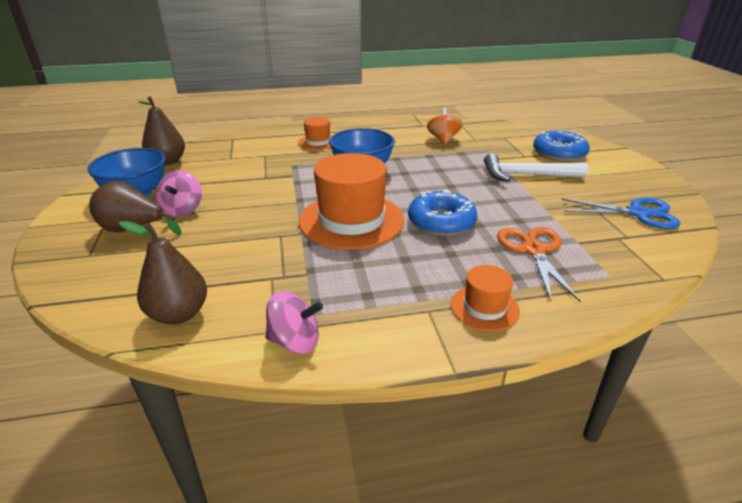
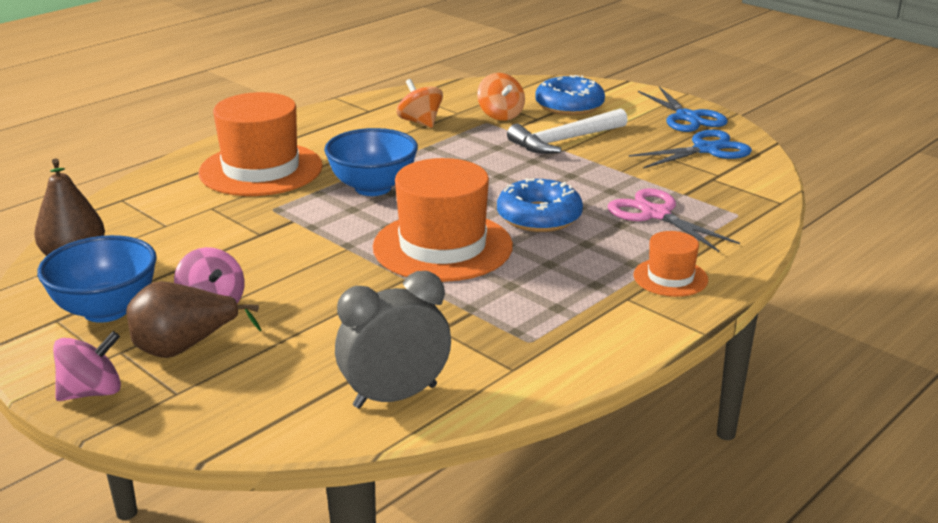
camera: 35 degrees left, 5 degrees down
brown pear [119,221,207,325] -> grey clock [335,271,451,409]
pink spinning top [266,291,323,354] -> pink spinning top moved to [53,331,121,401]
orange hat [298,117,332,150] -> orange hat [199,92,323,196], size x1.99
orange scissors [497,227,581,302] -> pink scissors [608,188,740,252]
none -> orange spinning top [477,73,525,121]
none -> blue scissors [638,86,728,132]

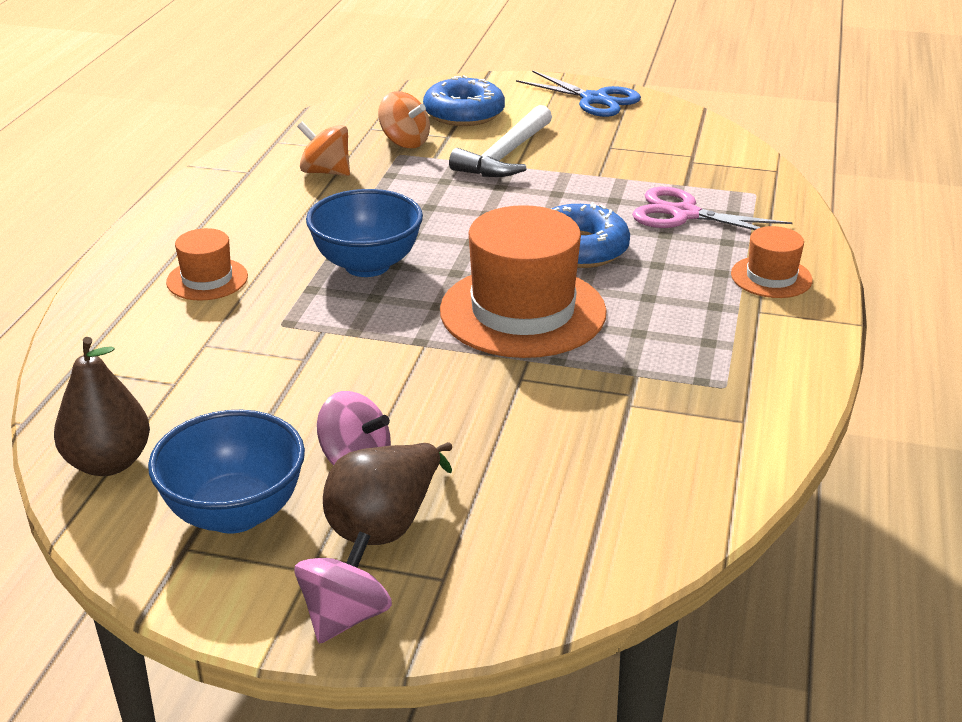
camera: 30 degrees left, 5 degrees up
orange hat [199,92,323,196] -> orange hat [166,228,248,301], size x0.50
grey clock [335,271,451,409] -> none
blue scissors [629,130,752,169] -> none

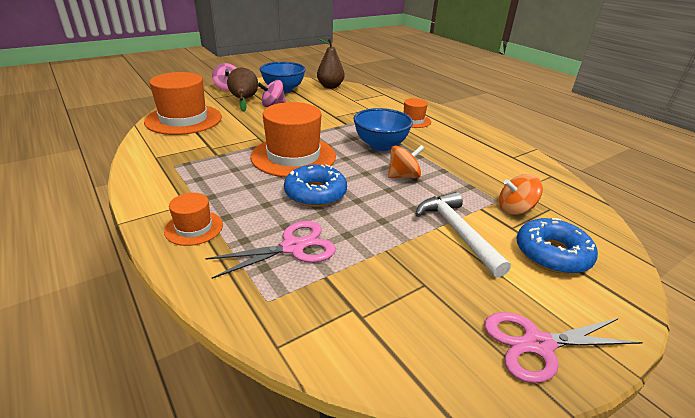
camera: 130 degrees right, 0 degrees up
orange spinning top [297,122,350,176] -> orange spinning top moved to [388,145,425,178]
blue scissors [516,70,641,117] -> pink scissors [484,312,643,383]
none -> orange hat [144,72,222,135]

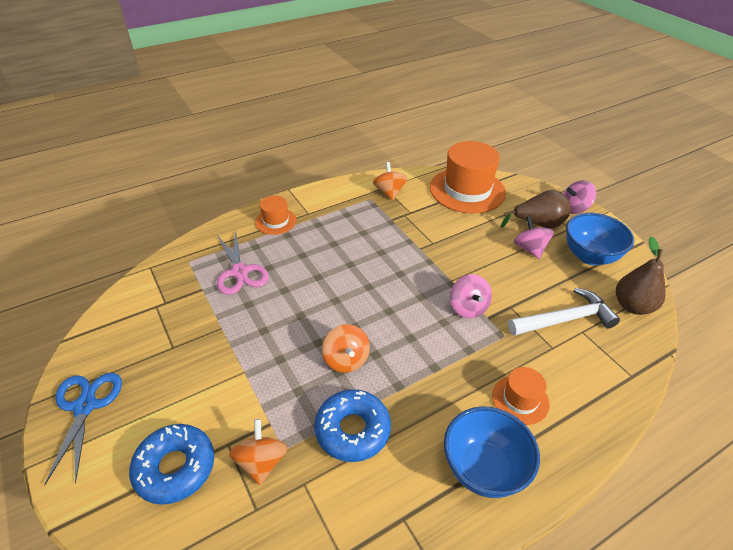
camera: 95 degrees right, 10 degrees up
orange hat [251,102,336,177] -> none
blue donut [284,164,347,207] -> blue donut moved to [314,389,391,462]
blue bowl [353,108,413,151] -> blue bowl moved to [444,406,540,498]
white hammer [415,192,511,278] -> white hammer moved to [508,288,620,336]
pink scissors [484,312,643,383] -> blue scissors [44,373,122,486]
none -> orange spinning top [373,162,408,200]
none -> pink spinning top [450,274,492,318]

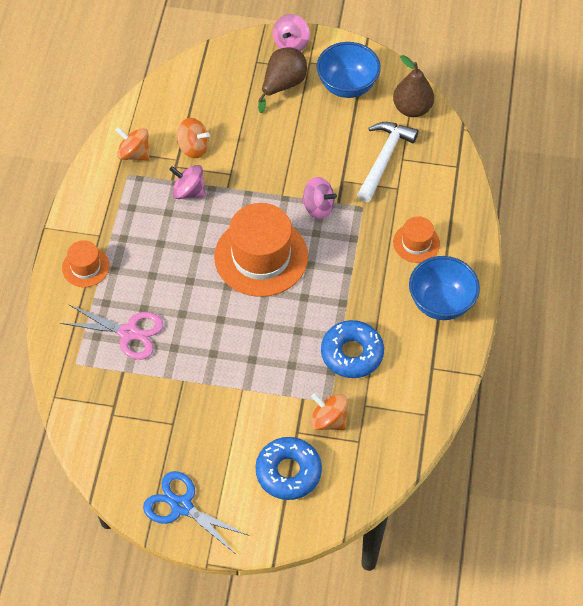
camera: 50 degrees left, 15 degrees up
orange spinning top [322,324,370,373] -> orange spinning top moved to [177,118,210,158]
orange hat [430,141,506,213] -> orange hat moved to [214,203,308,297]
pink spinning top [514,216,554,259] -> pink spinning top moved to [169,165,206,199]

